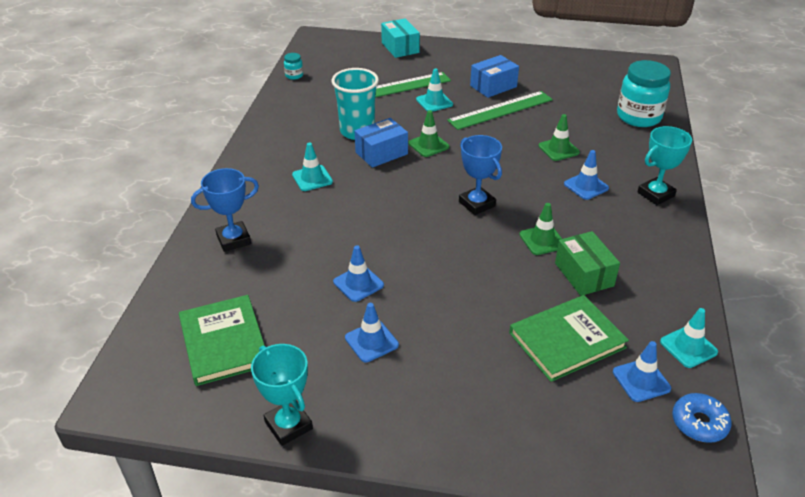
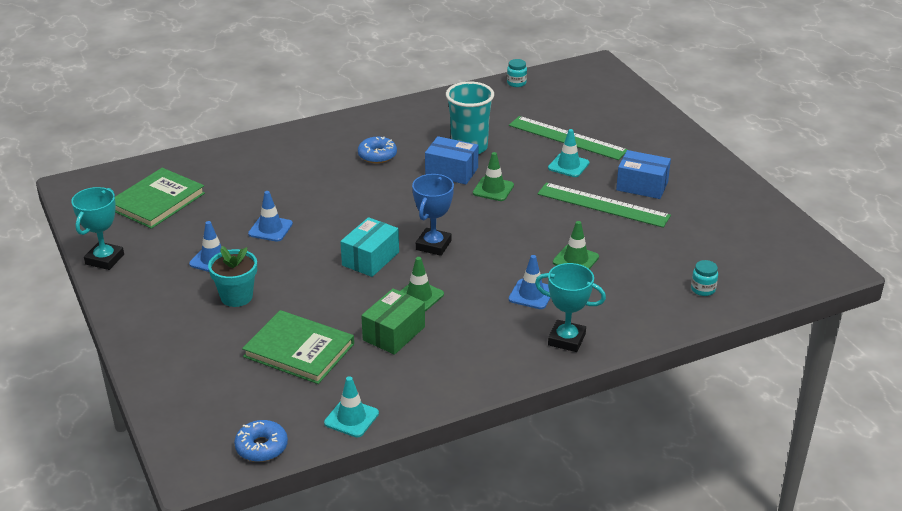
camera: 55 degrees right, 5 degrees down
blue trophy [191,168,259,252] -> none
turquoise traffic cone [292,142,333,191] -> blue donut [358,136,397,164]
turquoise box [381,18,420,58] -> turquoise box moved to [340,217,399,277]
blue traffic cone [613,341,671,402] -> none
turquoise jar [617,60,671,127] -> turquoise jar [691,260,718,296], size x0.44
none -> turquoise flower pot [208,246,257,307]

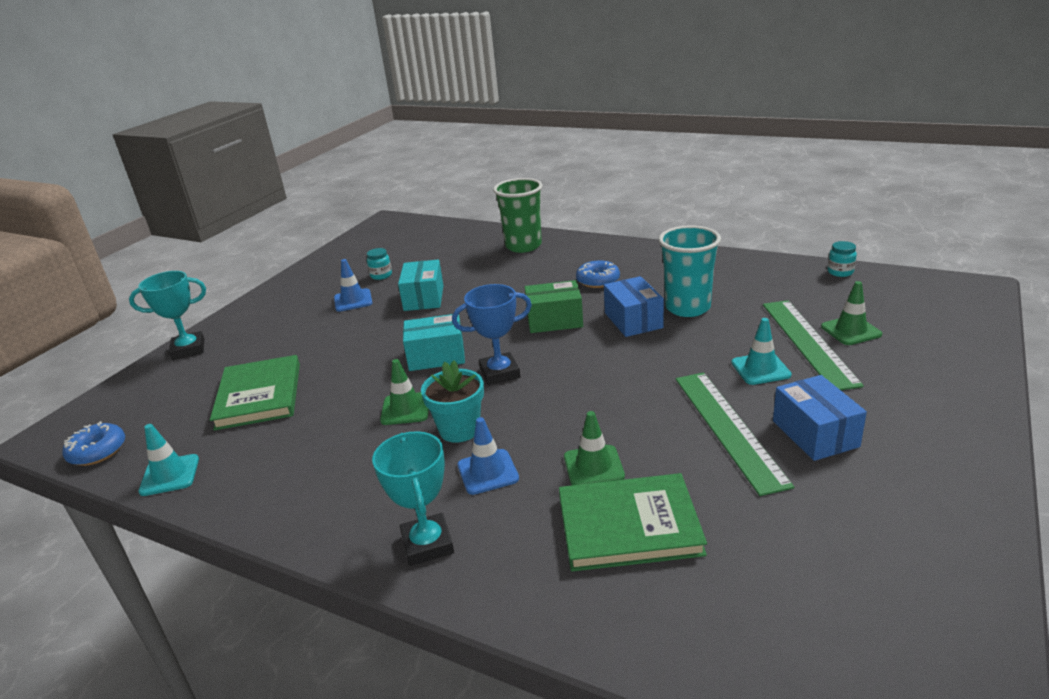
camera: 55 degrees right, 5 degrees down
turquoise trophy [71,187,124,270] -> turquoise trophy moved to [129,271,206,360]
green book [115,168,205,229] -> green book moved to [559,473,707,572]
turquoise flower pot [208,246,257,307] -> turquoise flower pot moved to [421,361,484,443]
blue traffic cone [248,191,293,242] -> turquoise box [398,259,444,311]
green box [361,288,425,355] -> green box moved to [525,280,583,333]
green traffic cone [473,152,514,201] -> green traffic cone moved to [821,281,882,345]
turquoise jar [691,260,718,296] -> turquoise jar moved to [367,248,392,280]
none -> green cup [493,178,542,253]

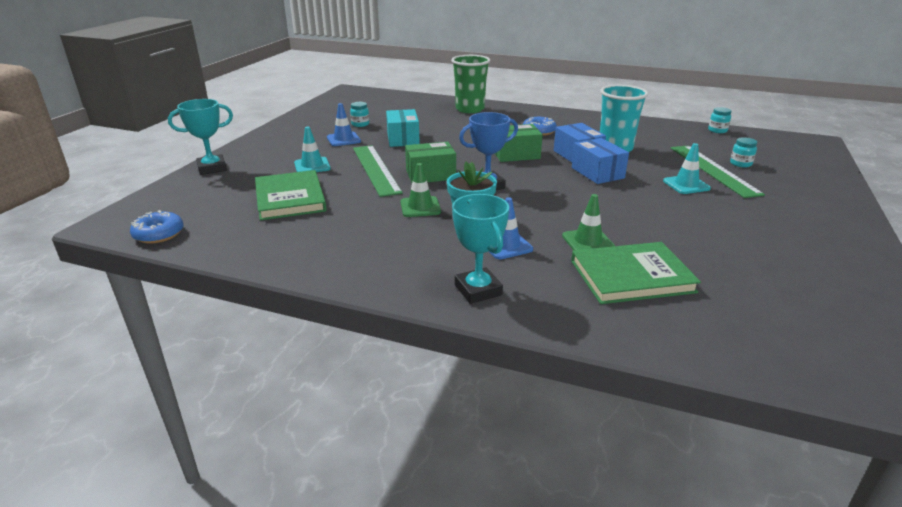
camera: 10 degrees left, 0 degrees up
turquoise traffic cone [138,424,199,496] -> turquoise traffic cone moved to [294,127,331,172]
turquoise box [403,314,465,371] -> green box [405,142,456,182]
green ruler [676,372,794,496] -> green ruler moved to [353,145,403,197]
blue box [773,375,867,461] -> blue box moved to [572,138,629,184]
green traffic cone [821,281,882,345] -> turquoise jar [730,137,757,167]

